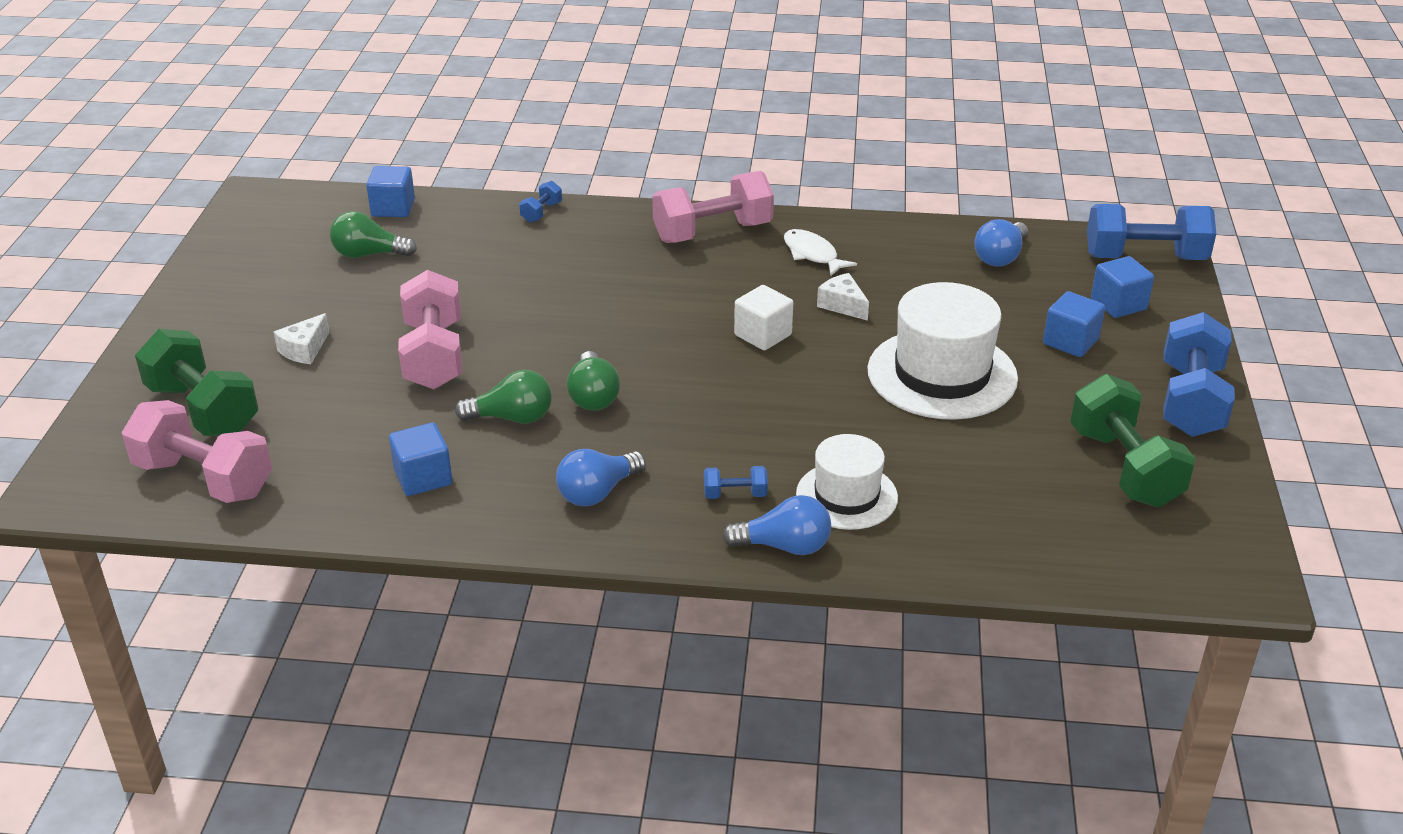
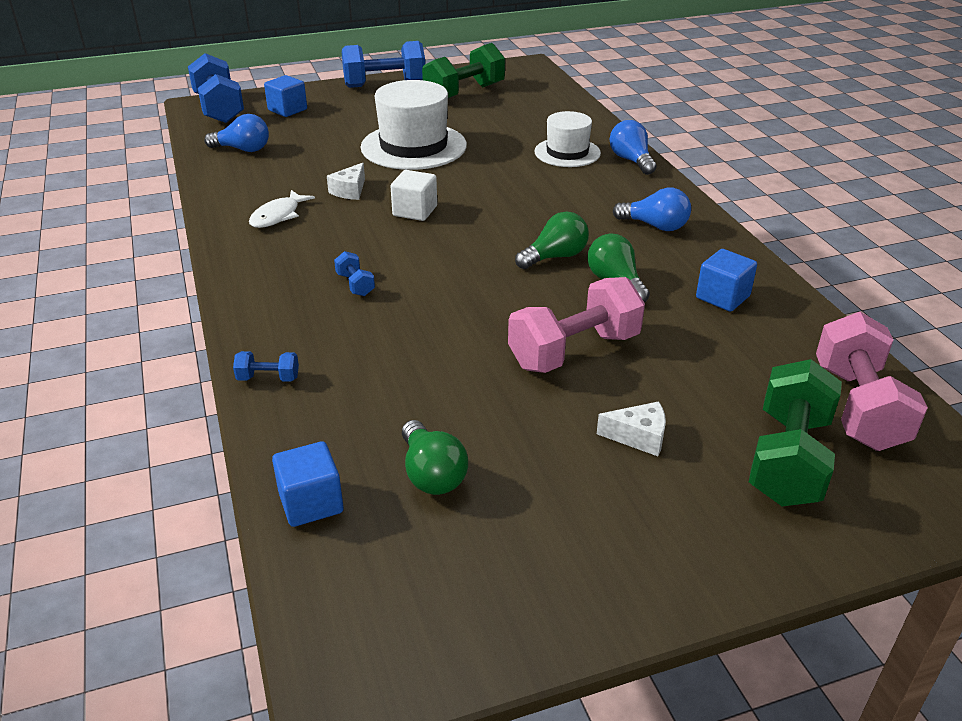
camera: 115 degrees left, 0 degrees up
pink dumbbell [652,171,774,243] -> none
blue dumbbell [704,466,768,499] -> blue dumbbell moved to [334,251,375,296]
blue cube [1043,291,1105,357] -> none

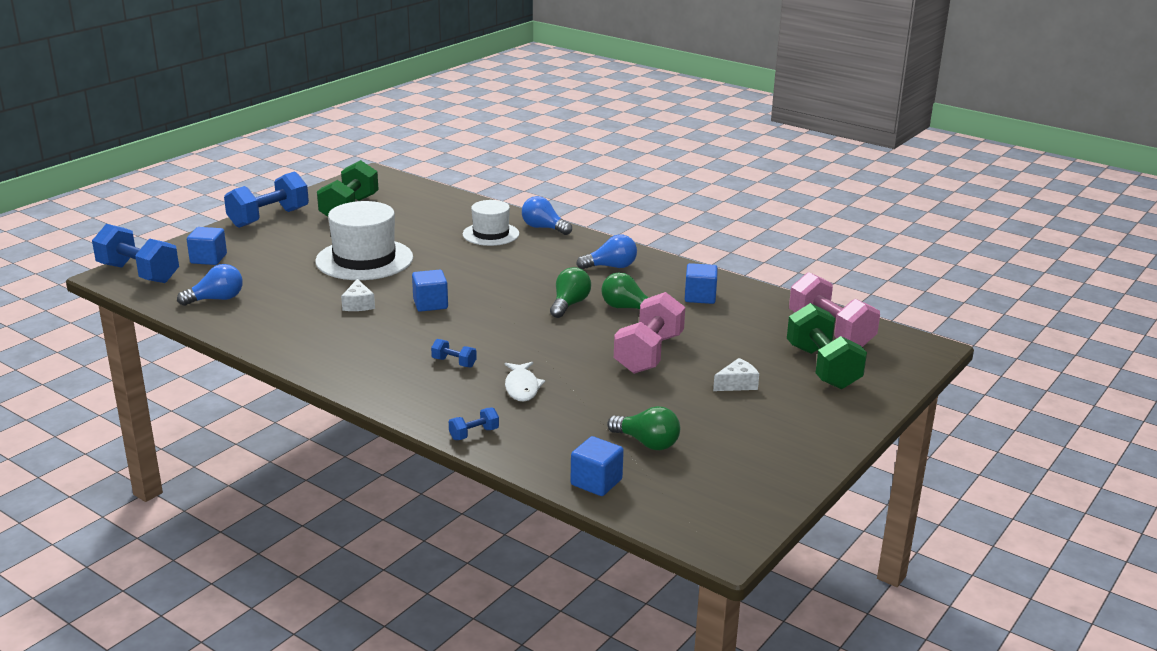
camera: 35 degrees left, 10 degrees down
white fish [249,190,315,228] -> white fish moved to [505,362,545,402]
white cube [390,170,437,221] -> blue cube [412,270,448,312]

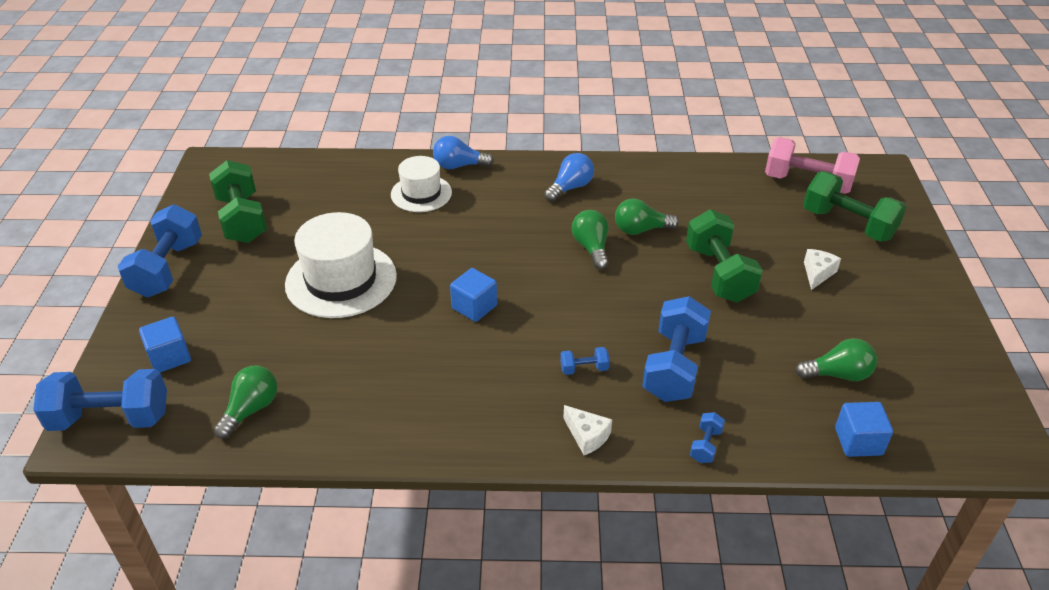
camera: 35 degrees left, 15 degrees up
blue light bulb [177,264,243,306] -> green light bulb [213,366,277,439]
white cheese [341,279,375,311] -> white cheese moved to [563,405,612,455]
white fish [505,362,545,402] -> blue dumbbell [642,296,711,402]
pink dumbbell [614,292,685,374] -> green dumbbell [686,210,763,302]
blue cube [685,263,718,304] -> none

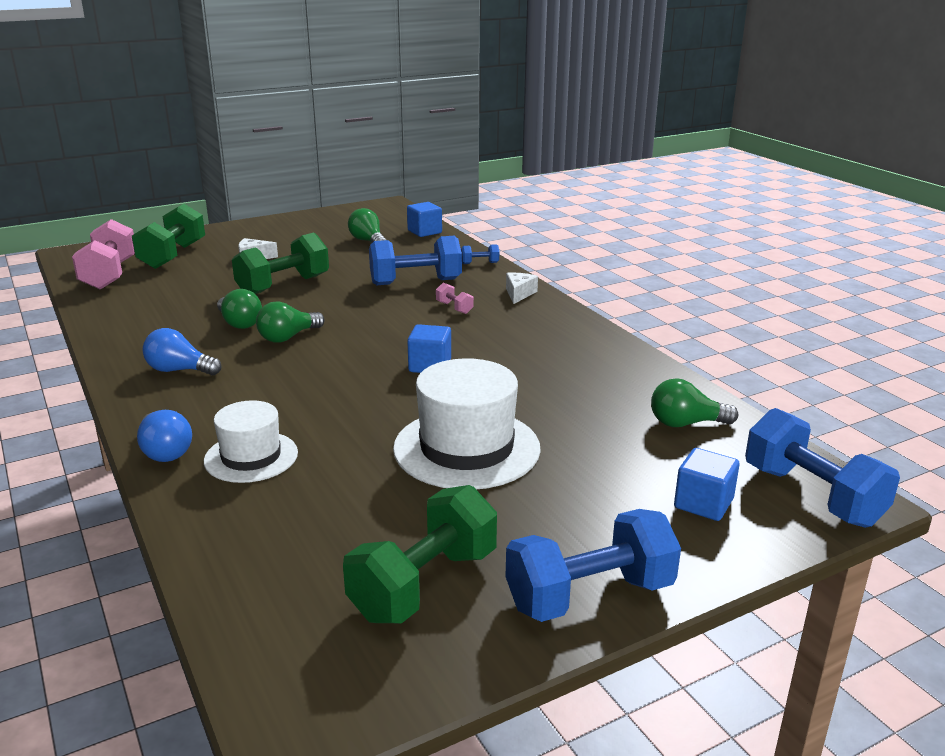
camera: 120 degrees left, 15 degrees down
blue dumbbell [560,347,610,375] -> pink dumbbell [436,282,474,314]

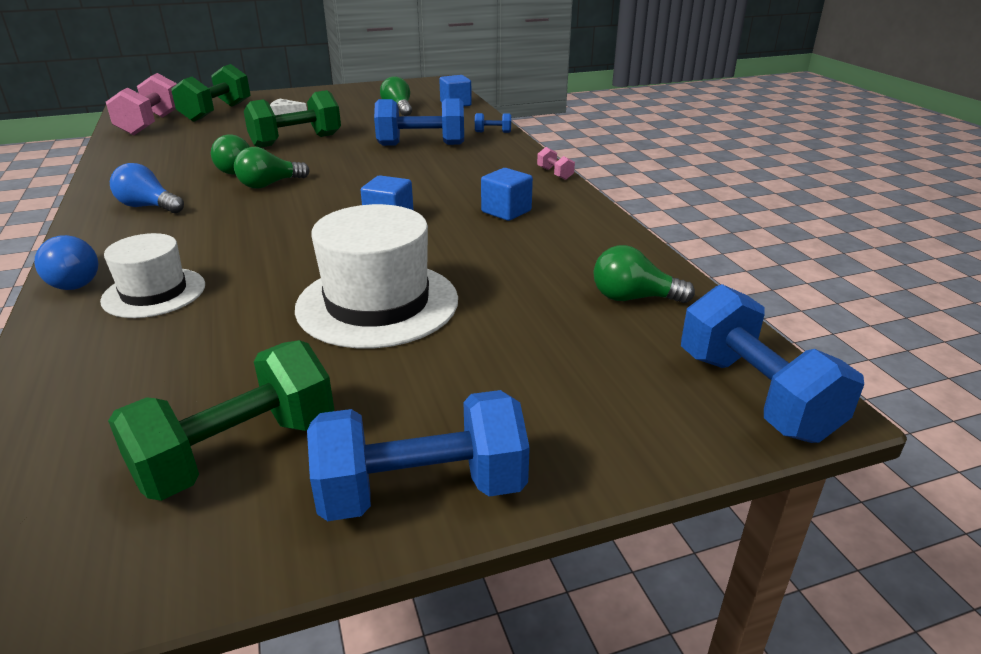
camera: 10 degrees right, 5 degrees up
pink dumbbell [436,282,474,314] -> pink dumbbell moved to [537,147,575,180]
white cheese [506,273,538,304] -> none
blue cube [674,448,740,521] -> blue cube moved to [481,168,533,221]

